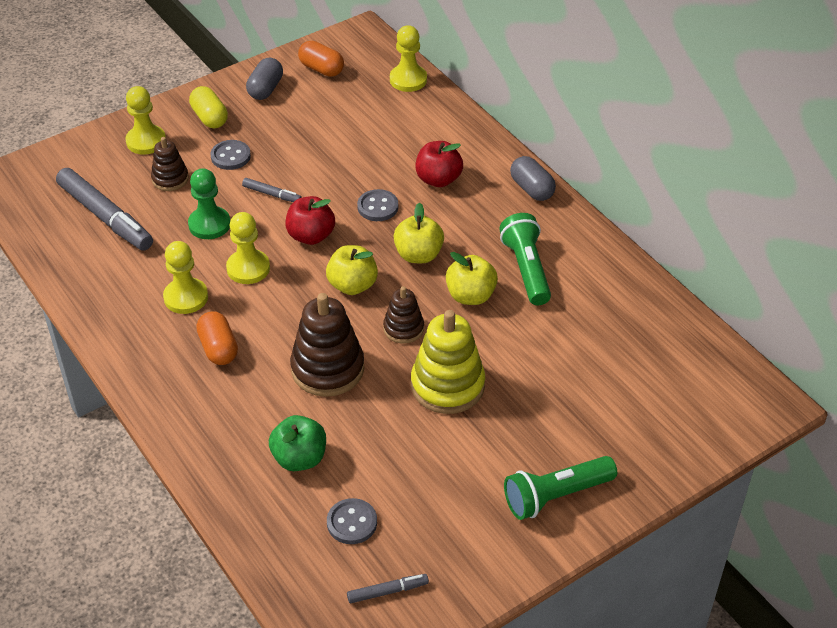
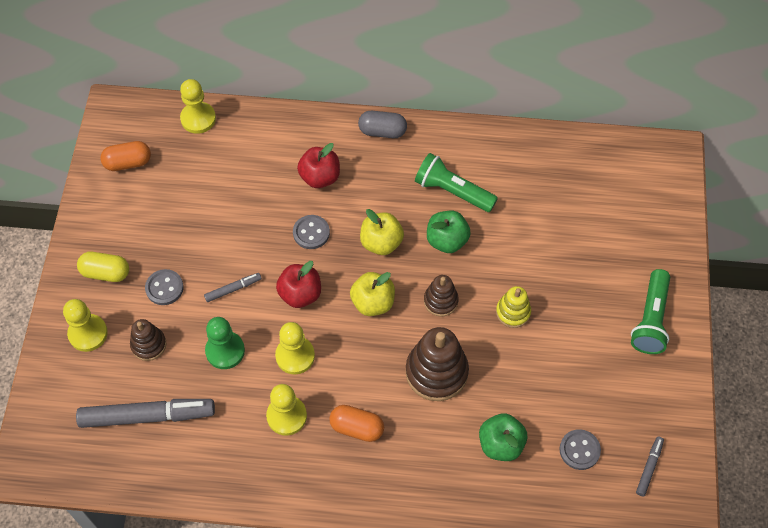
camera: 50 degrees left, 15 degrees up
grey capsule [246,58,283,100] -> none
yellow stacking toy [411,310,485,414] -> yellow stacking toy [496,286,531,328], size x0.57
yellow apple [446,252,498,305] -> green apple [427,211,471,253]

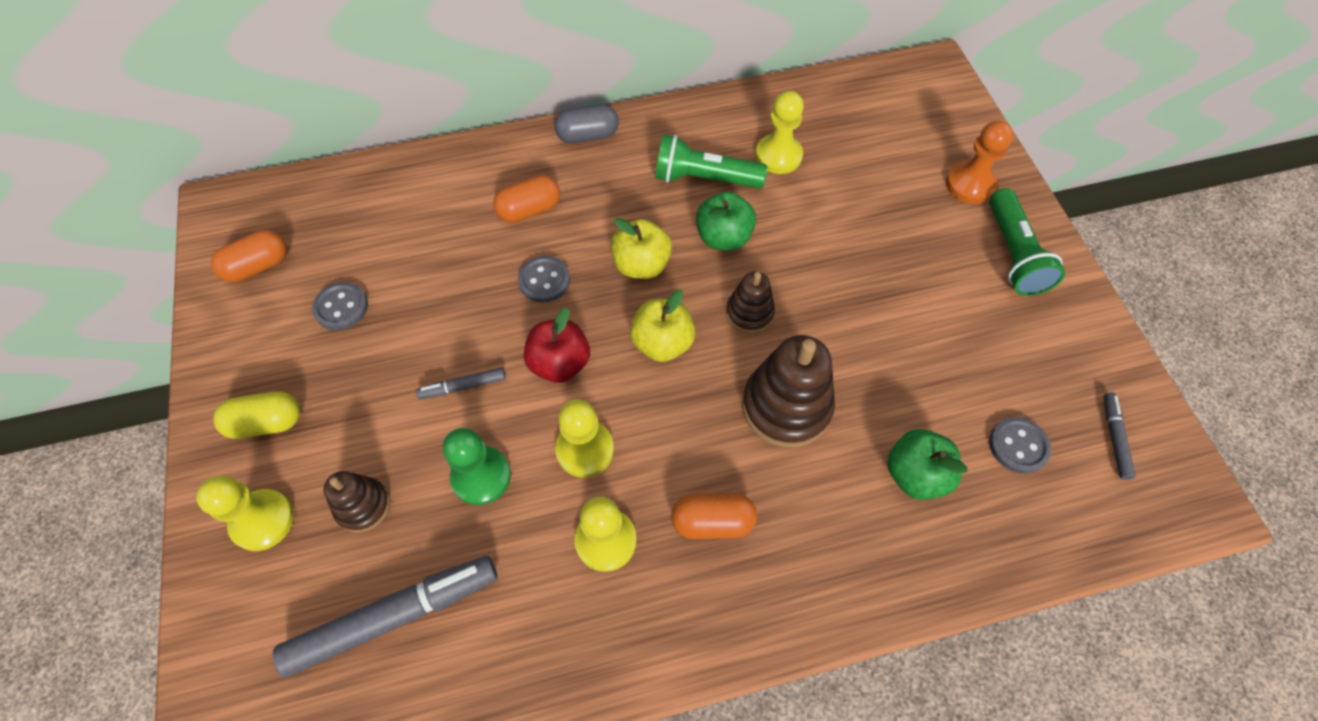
camera: 20 degrees left, 0 degrees up
grey button [145,269,184,305] -> grey button moved to [312,282,368,330]
yellow pawn [180,79,216,134] -> yellow pawn moved to [755,91,804,174]
grey marker [204,273,262,302] -> grey marker turned 150 degrees counterclockwise [416,368,506,399]
red apple [297,143,340,188] -> orange capsule [493,175,560,223]
yellow stacking toy [496,286,531,328] -> none
none -> orange pawn [946,120,1013,204]

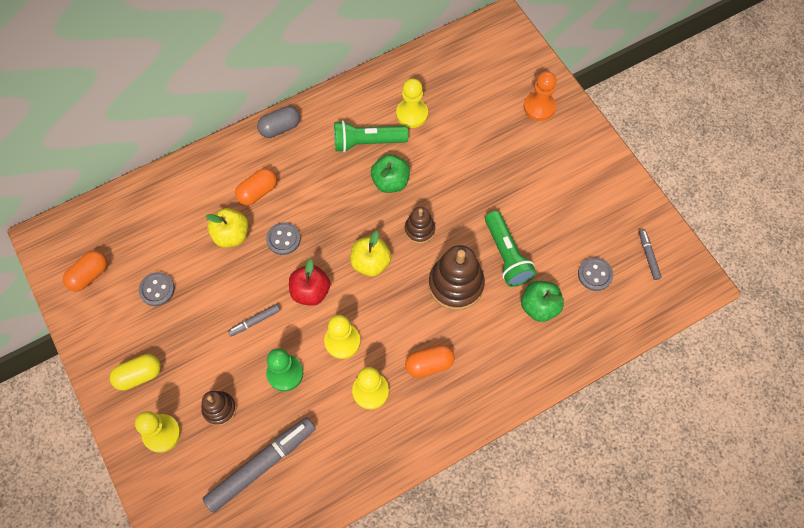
camera: 15 degrees left, 5 degrees up
yellow apple [611,218,672,279] -> yellow apple moved to [206,208,249,248]
green flashlight [989,188,1065,296] -> green flashlight moved to [485,211,536,287]

